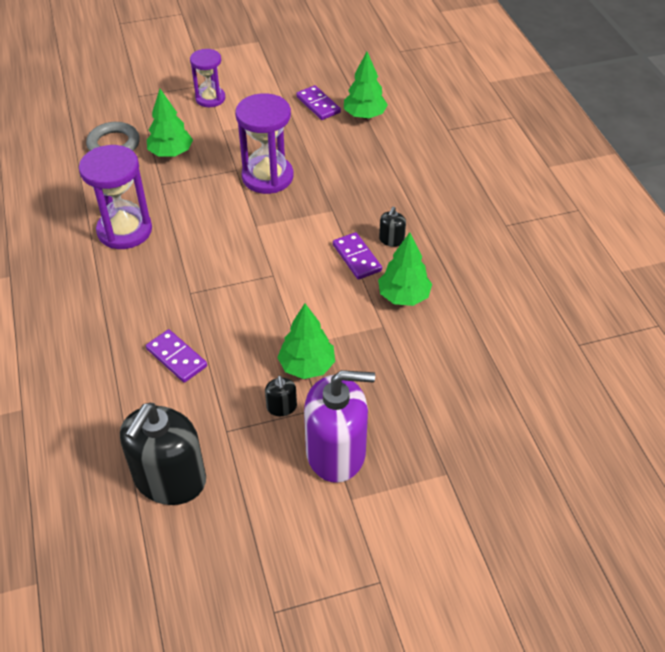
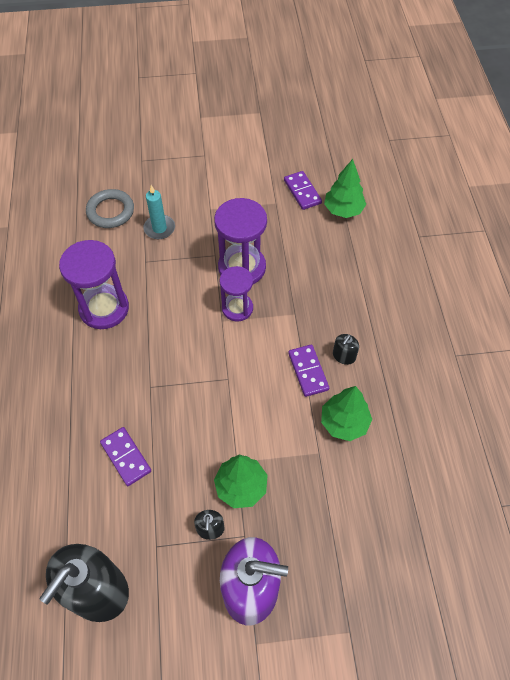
camera: 10 degrees right, 10 degrees up
green tree [147,89,193,157] -> turquoise candle [143,185,175,239]
purple hourglass [190,49,225,107] -> purple hourglass moved to [220,266,253,321]

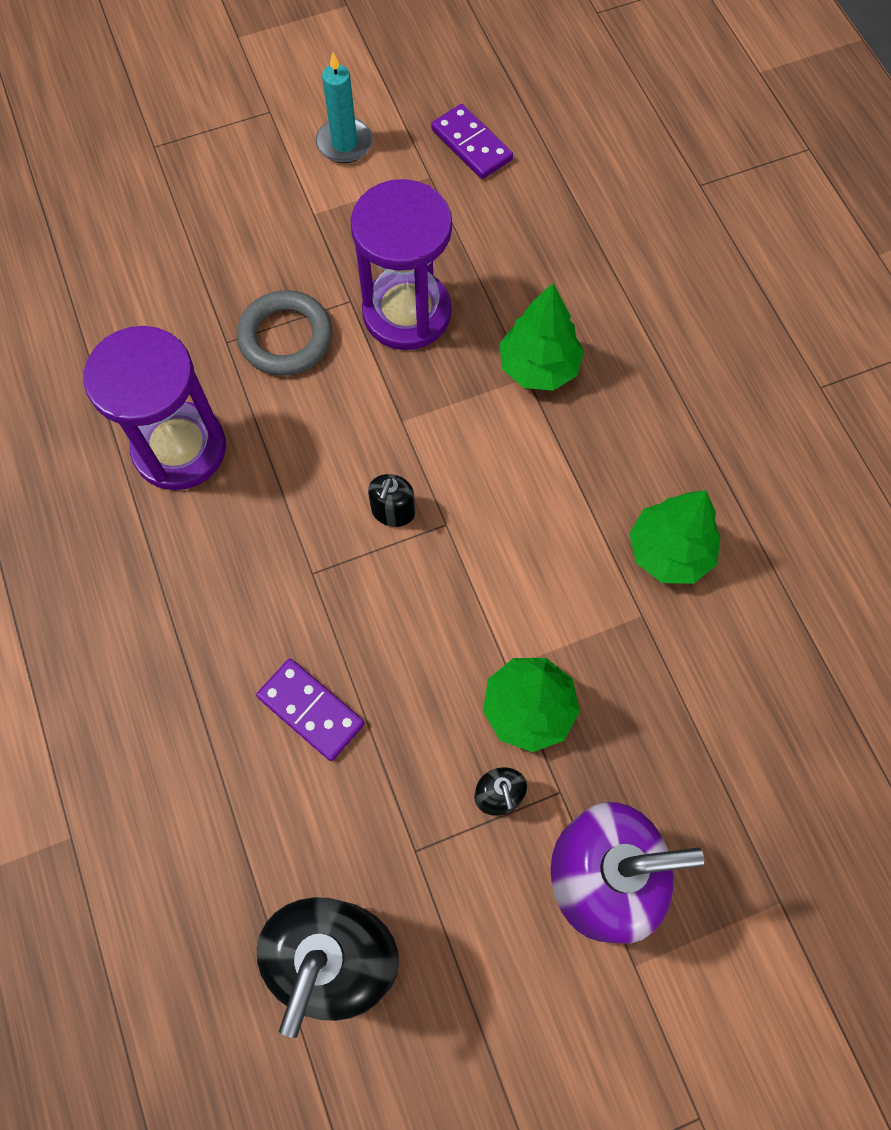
camera: 15 degrees left, 10 degrees up
grey ring [86,189,134,228] -> grey ring moved to [237,290,332,376]
turquoise candle [143,185,175,239] -> turquoise candle moved to [316,52,373,163]
purple hourglass [220,266,253,321] -> none
purple domino [288,345,329,397] -> none
green tree [324,159,366,218] -> green tree moved to [499,283,584,391]
black soap dispenser [333,334,359,365] -> black soap dispenser moved to [368,474,415,527]

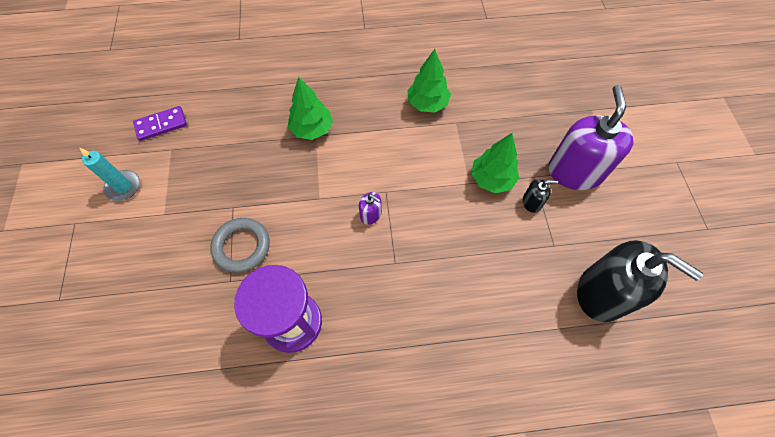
camera: 75 degrees left, 5 degrees down
purple domino [256,659,364,761] -> none
purple hourglass [351,179,452,350] -> none
black soap dispenser [368,474,415,527] -> purple soap dispenser [359,192,382,225]

